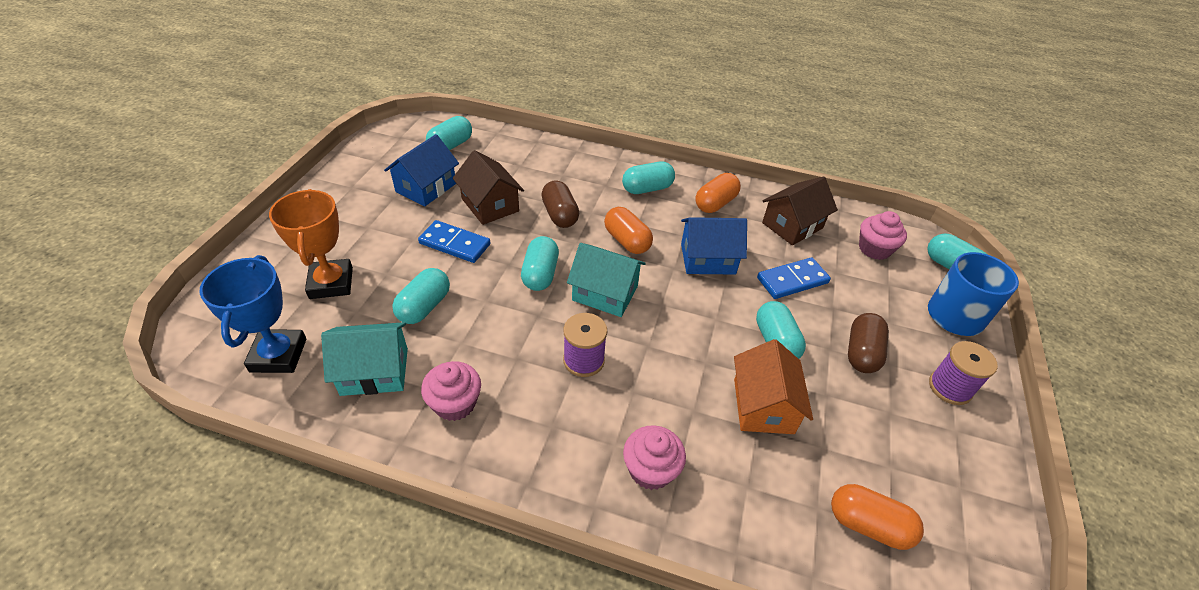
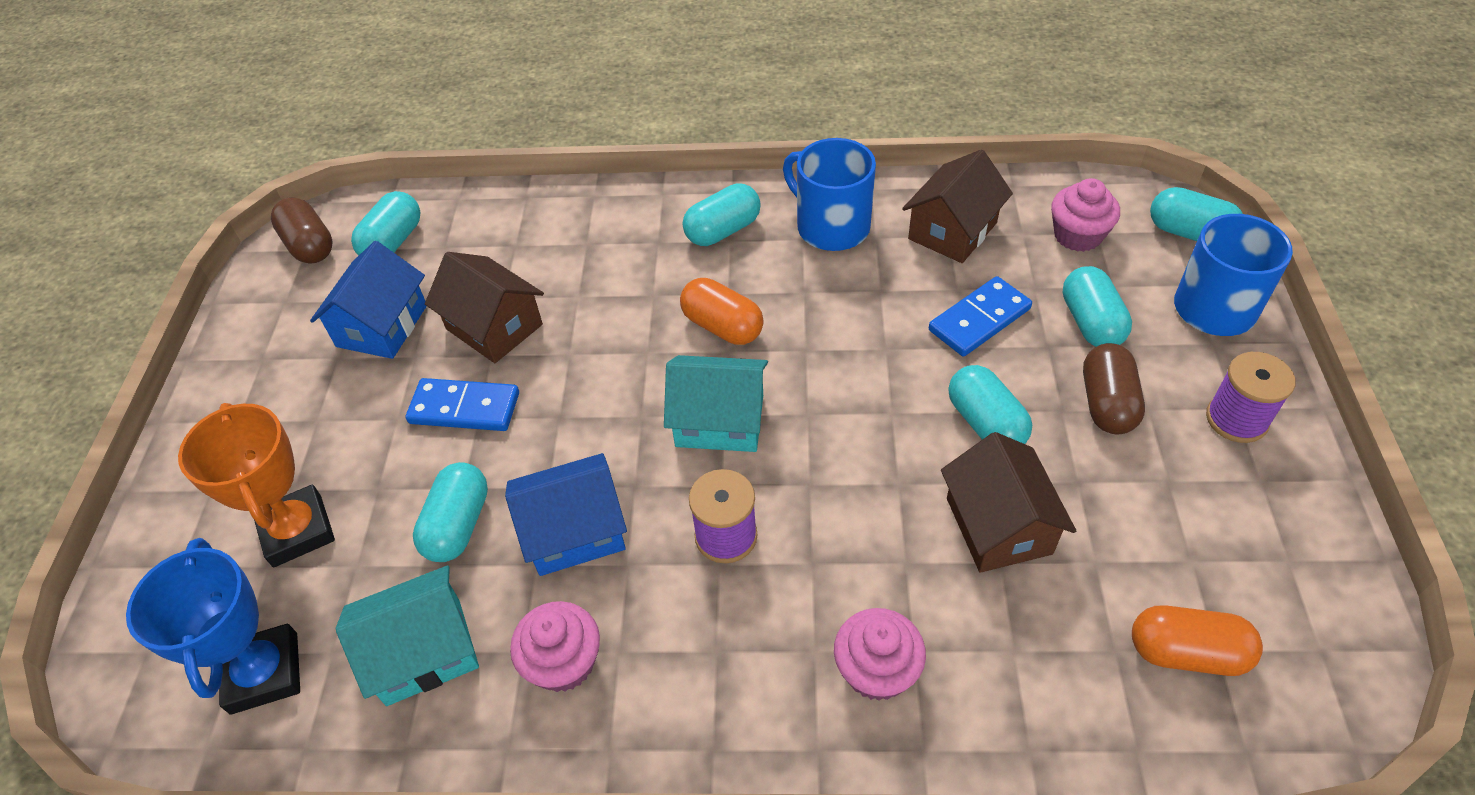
camera: 10 degrees left, 5 degrees up
turquoise capsule [521,236,559,291] -> turquoise capsule moved to [1063,266,1132,347]
brown capsule [541,180,579,228] -> brown capsule moved to [271,197,333,264]
blue house [681,217,747,274] -> blue house moved to [505,453,627,576]
orange capsule [695,173,741,213] -> blue mug [783,138,876,251]
orange house [734,339,813,434] -> brown house [941,432,1076,573]

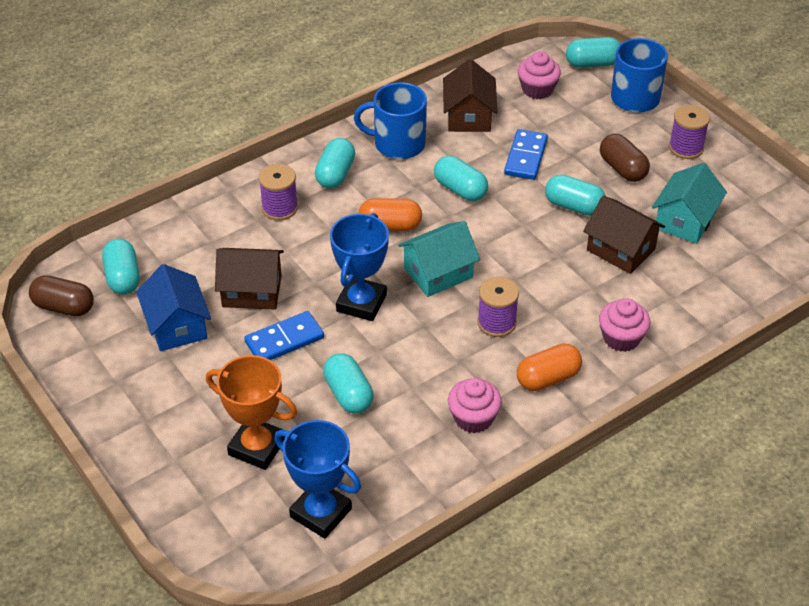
camera: 40 degrees left, 5 degrees down
turquoise house [335,565,479,706] -> turquoise house moved to [652,163,727,244]
blue house [505,453,627,576] -> none
turquoise capsule [1063,266,1132,347] -> turquoise capsule moved to [434,156,488,201]
orange capsule [1132,605,1263,676] -> orange capsule moved to [517,344,582,391]
none -> purple spool [259,164,298,220]
none -> blue trophy [330,213,389,321]

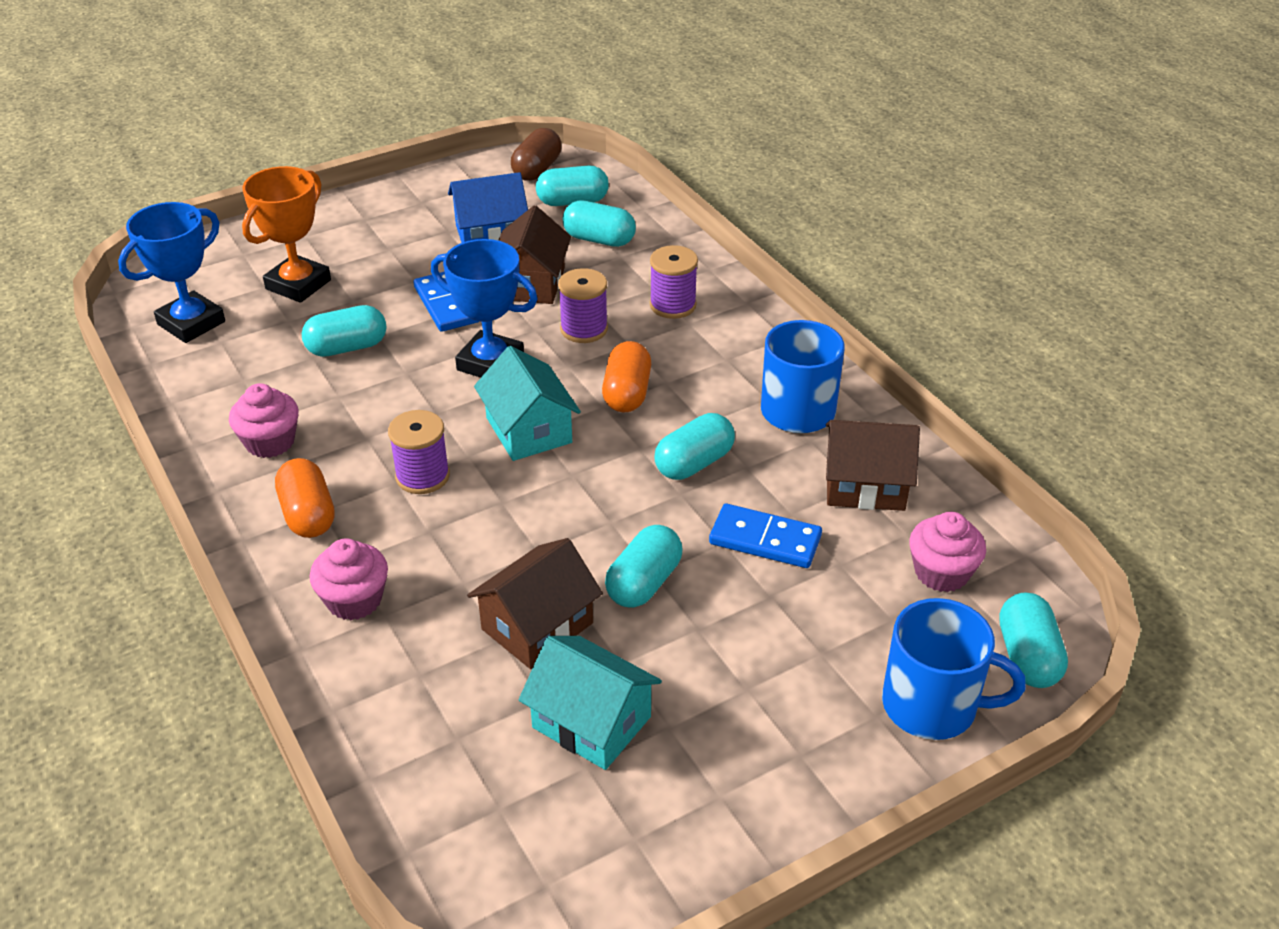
camera: 95 degrees right, 5 degrees down
turquoise capsule [315,138,355,189] -> turquoise capsule moved to [563,201,636,247]
brown capsule [600,134,650,182] -> none
purple spool [669,105,710,159] -> purple spool moved to [558,268,608,343]

